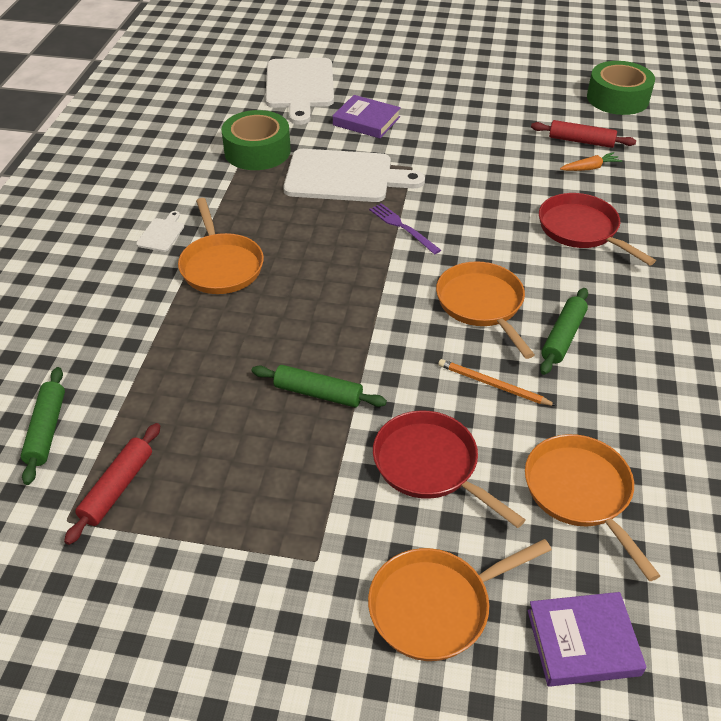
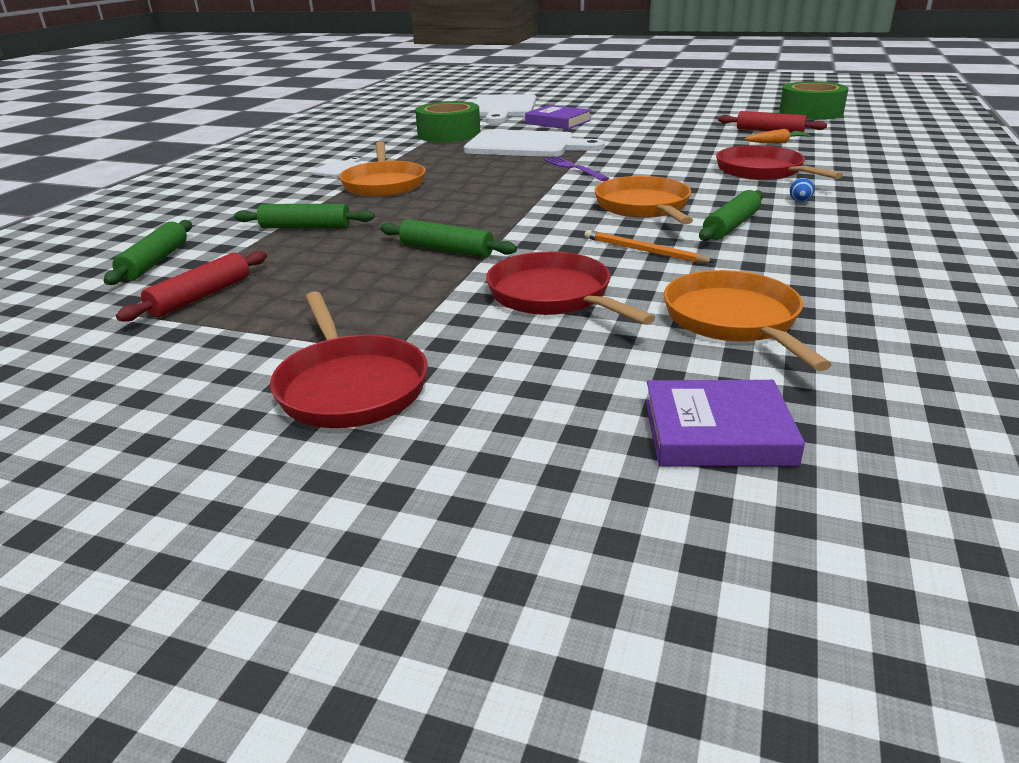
camera: 10 degrees right, 15 degrees down
orange pan [368,539,552,661] -> none
none -> green rolling pin [234,204,374,228]
none -> red pan [270,292,428,428]
none -> blue egg [790,178,815,202]

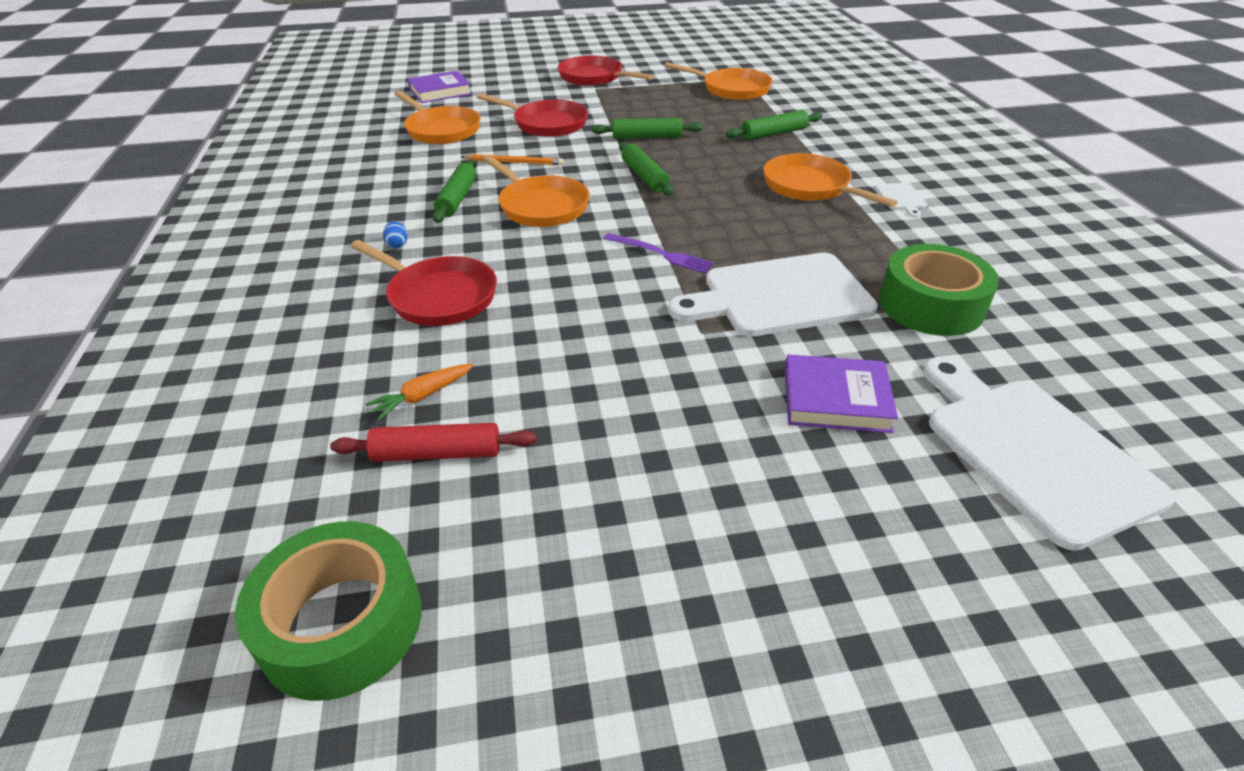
camera: 150 degrees right, 10 degrees up
green rolling pin [104,220,192,285] -> green rolling pin moved to [619,142,673,196]
red rolling pin [116,251,267,322] -> orange pan [665,62,773,100]

